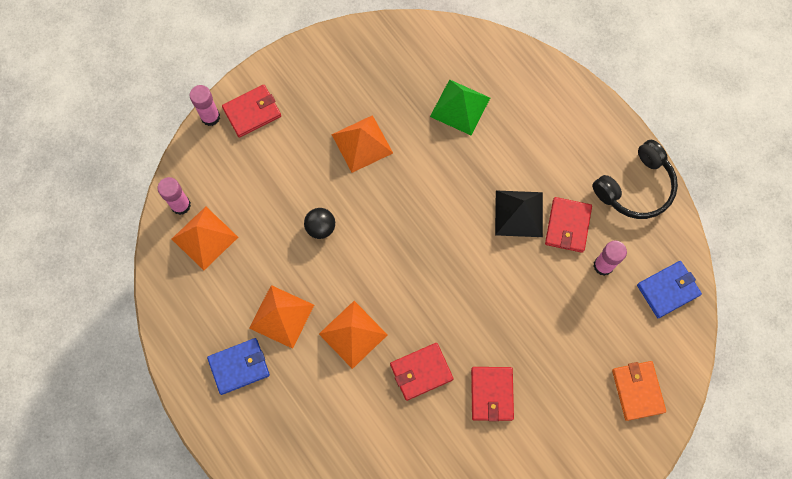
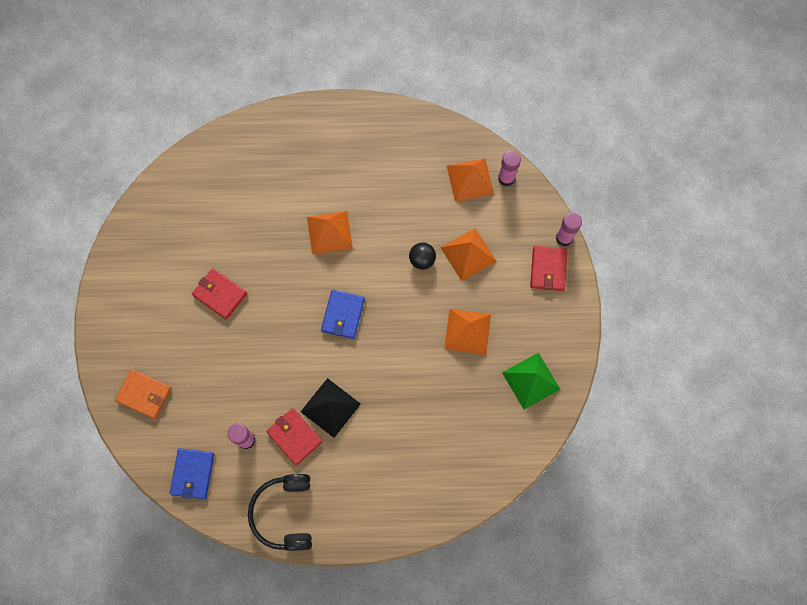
camera: 125 degrees right, 0 degrees up
blue wallet [207,338,270,395] -> blue wallet moved to [321,290,365,339]
orange pyramid [249,285,314,349] -> orange pyramid moved to [440,228,497,281]
red wallet [390,343,454,401] -> none
green pyramid [430,79,490,135] -> green pyramid moved to [502,353,560,409]

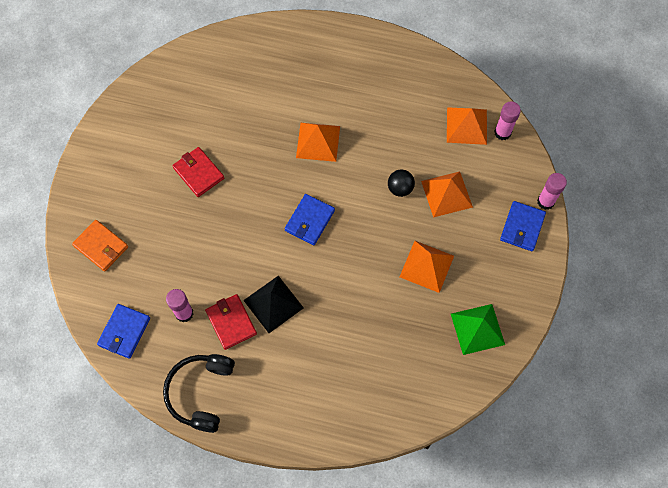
camera: 15 degrees right, 5 degrees down
red wallet [530,246,567,291] -> blue wallet [500,201,546,251]

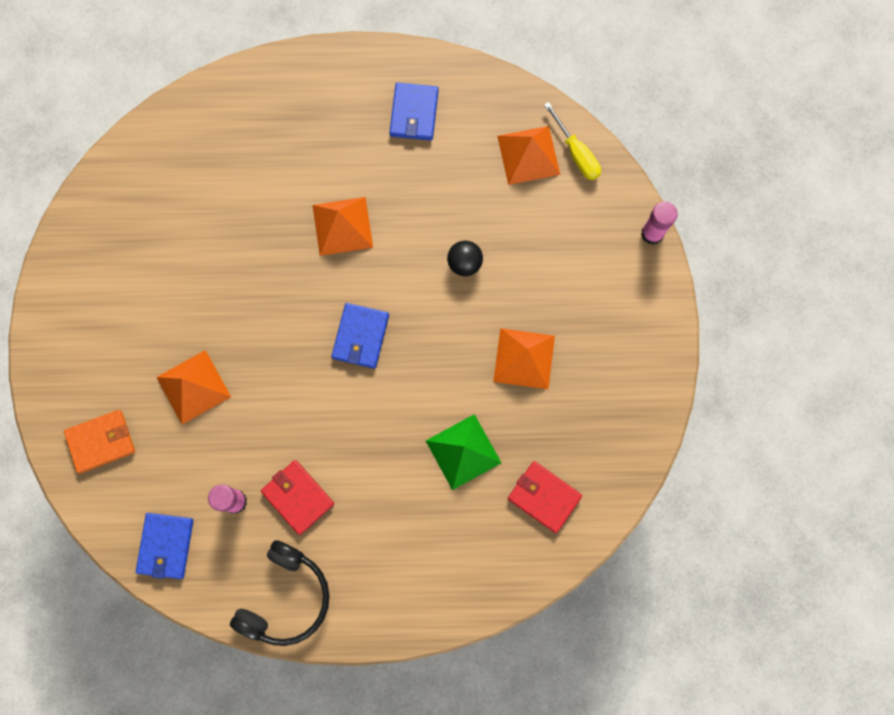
camera: 15 degrees left, 10 degrees up
orange wallet [72,220,128,272] -> orange wallet turned 45 degrees counterclockwise [64,410,135,473]
black headphones [163,354,235,433] -> black headphones turned 150 degrees counterclockwise [230,540,329,646]
red wallet [172,147,224,197] -> red wallet moved to [508,461,582,533]
black pyramid [243,276,304,333] -> none
orange pyramid [421,171,473,217] -> orange pyramid moved to [156,350,231,424]
green pyramid [451,304,505,355] -> green pyramid moved to [426,414,501,490]
pink glue stick [494,102,521,140] -> yellow screwdriver [544,102,601,180]
blue wallet [500,201,546,251] -> blue wallet moved to [390,82,438,141]

